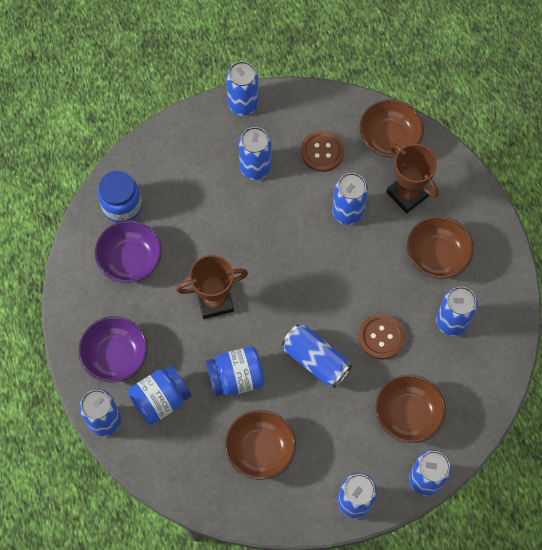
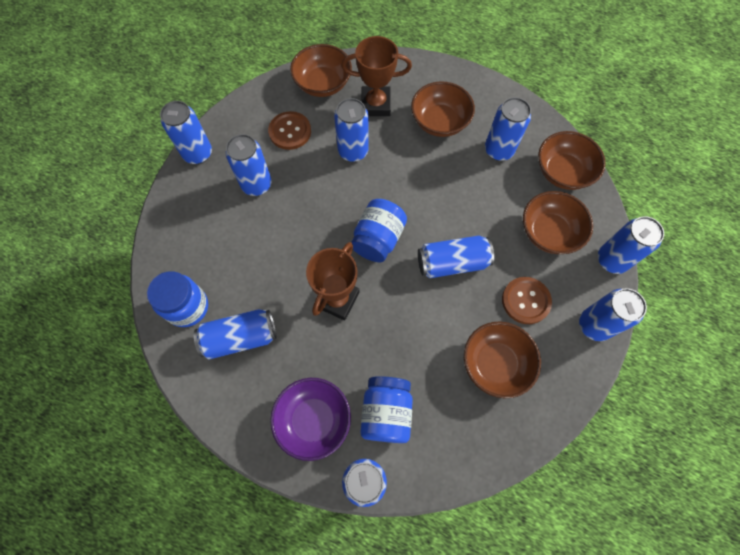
camera: 50 degrees left, 0 degrees up
purple bowl [95,220,162,283] -> blue can [194,309,277,360]
blue jar [206,346,265,397] -> blue jar moved to [351,199,407,262]
brown button [358,314,405,360] -> brown button moved to [502,277,552,324]
none -> brown bowl [538,131,606,190]

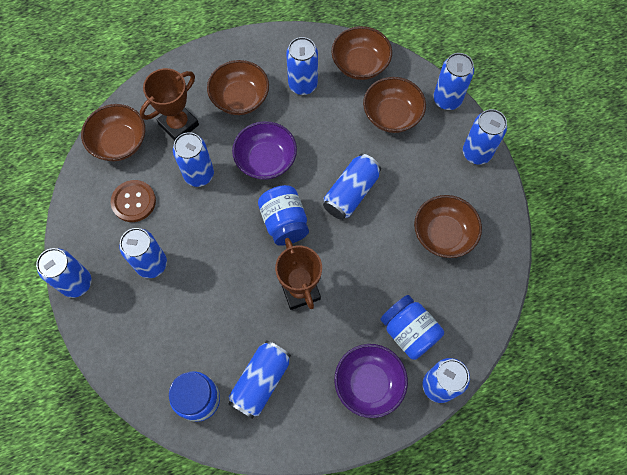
camera: 45 degrees left, 0 degrees up
brown button [502,277,552,324] -> none
none -> purple bowl [232,121,297,180]

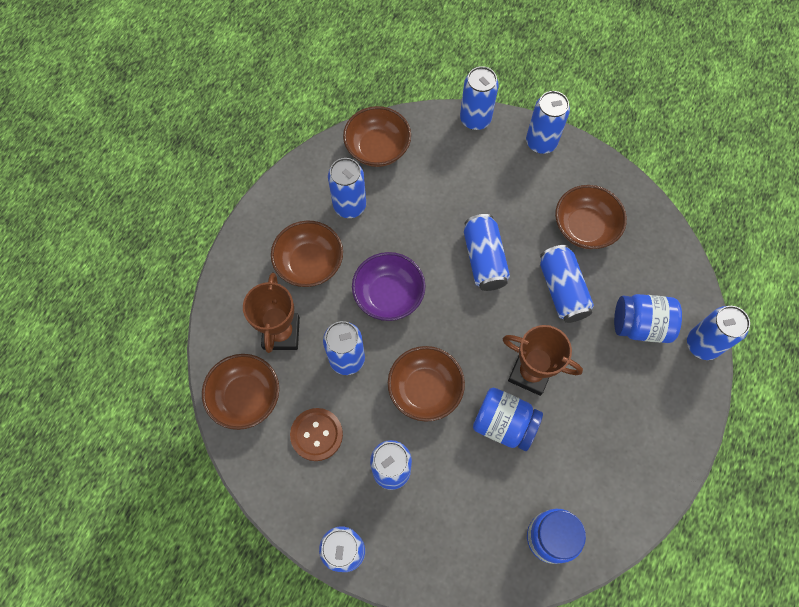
camera: 45 degrees left, 0 degrees up
blue can [228,340,291,419] -> blue can moved to [540,245,594,323]
blue jar [258,185,309,246] -> blue jar moved to [473,388,543,451]
purple bowl [334,344,408,418] -> none
brown bowl [363,77,426,133] -> brown bowl moved to [388,346,465,422]

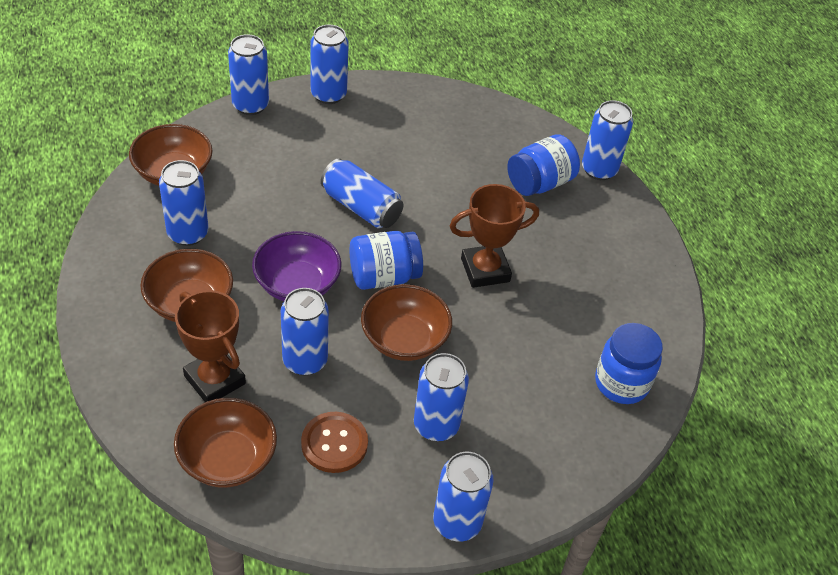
camera: 45 degrees left, 20 degrees down
blue jar [473,388,543,451] -> blue jar moved to [349,231,423,290]
blue can [540,245,594,323] -> none
brown bowl [555,185,627,249] -> none

